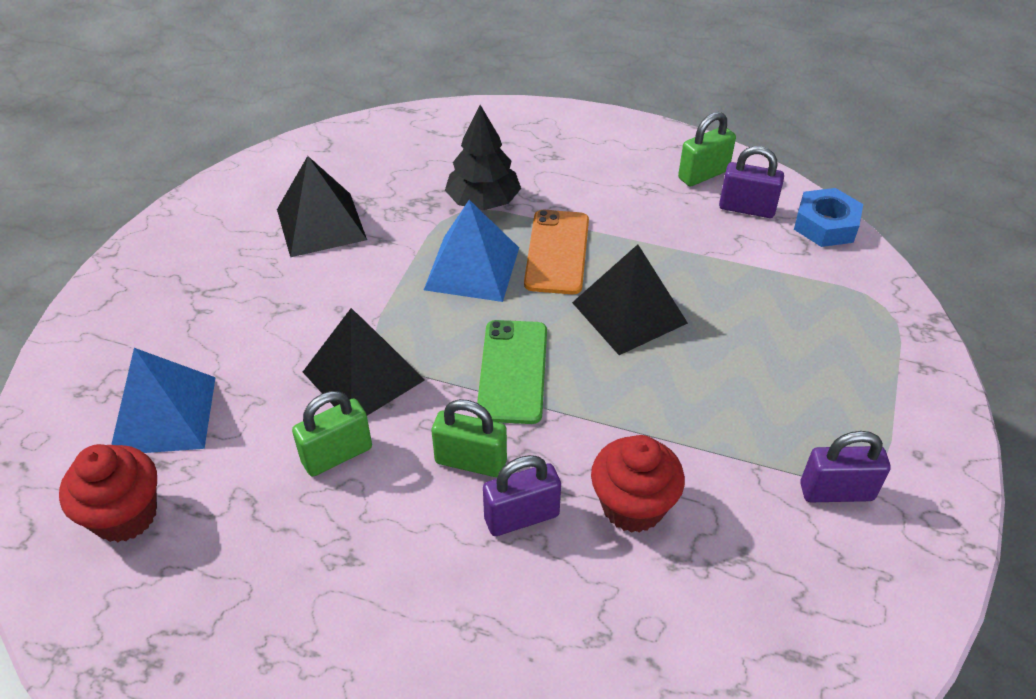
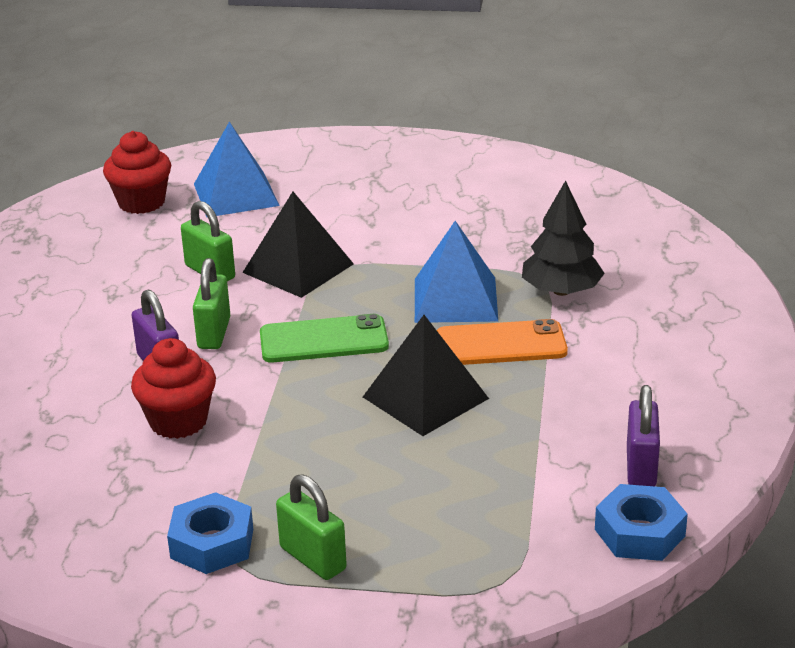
camera: 80 degrees right, 15 degrees down
black pyramid [277,156,367,257] -> none
green padlock [678,112,736,186] -> green padlock moved to [276,474,347,580]
purple padlock [800,431,890,502] -> blue nut [167,492,253,574]

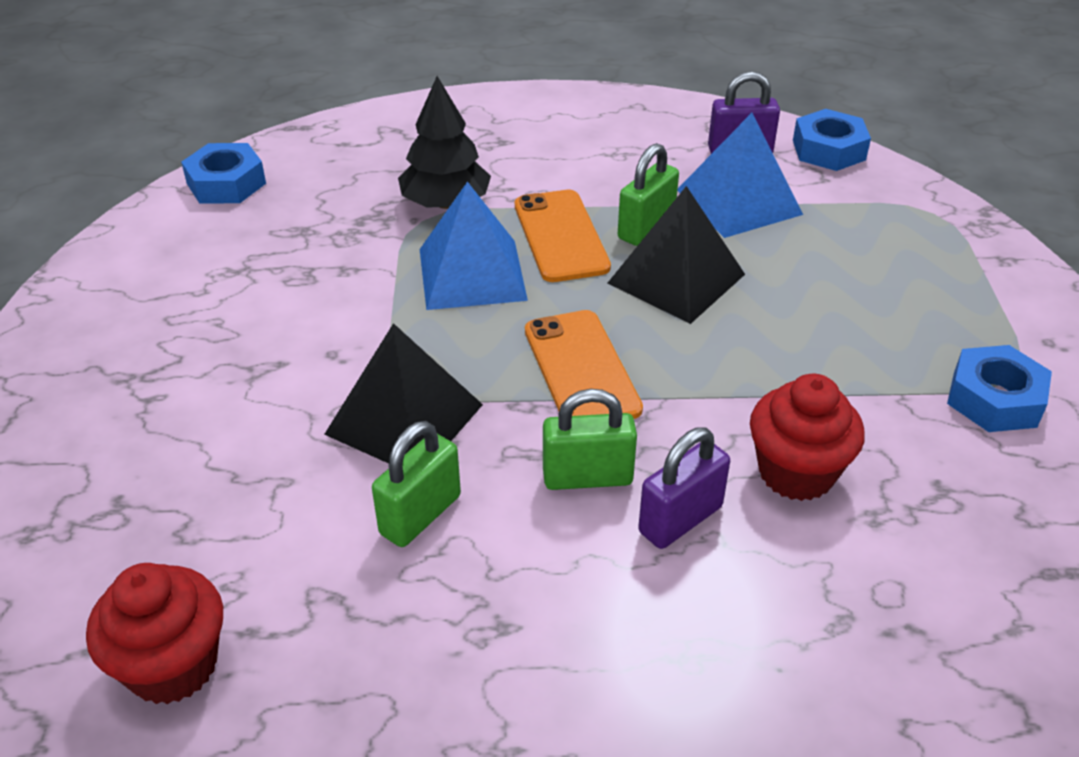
camera: 100 degrees left, 10 degrees up
blue pyramid [194,122,280,217] -> blue pyramid moved to [678,113,803,238]
green phone [260,314,389,363] -> orange phone [525,310,643,419]
green padlock [276,474,347,580] -> green padlock moved to [618,143,679,246]
none -> blue nut [181,143,266,204]

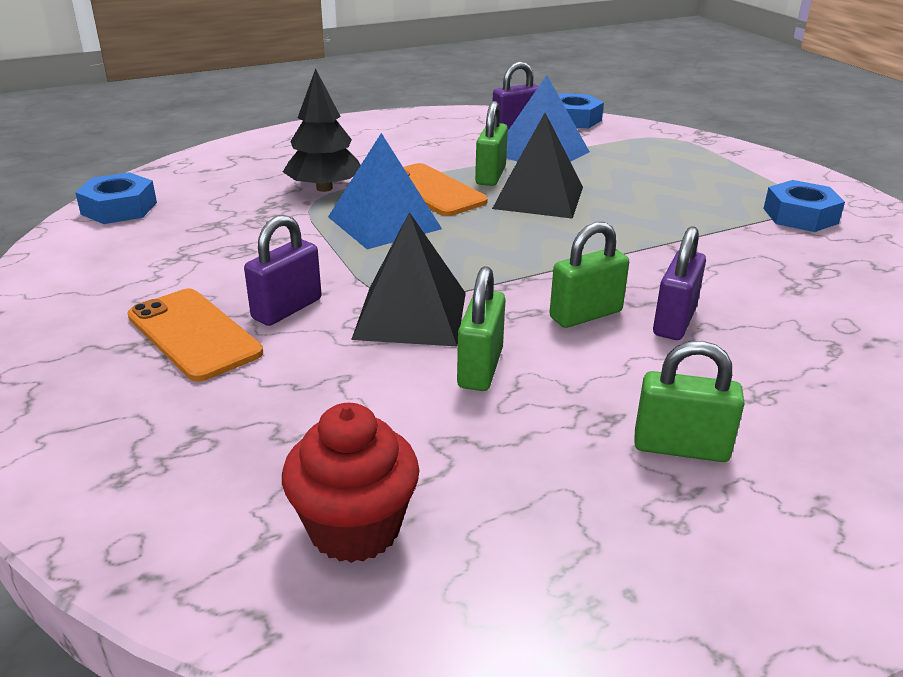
camera: 25 degrees left, 10 degrees down
orange phone [525,310,643,419] -> orange phone moved to [127,288,263,382]
red cupcake [750,374,865,501] -> none
none -> purple padlock [244,215,322,326]
none -> green padlock [634,341,745,462]

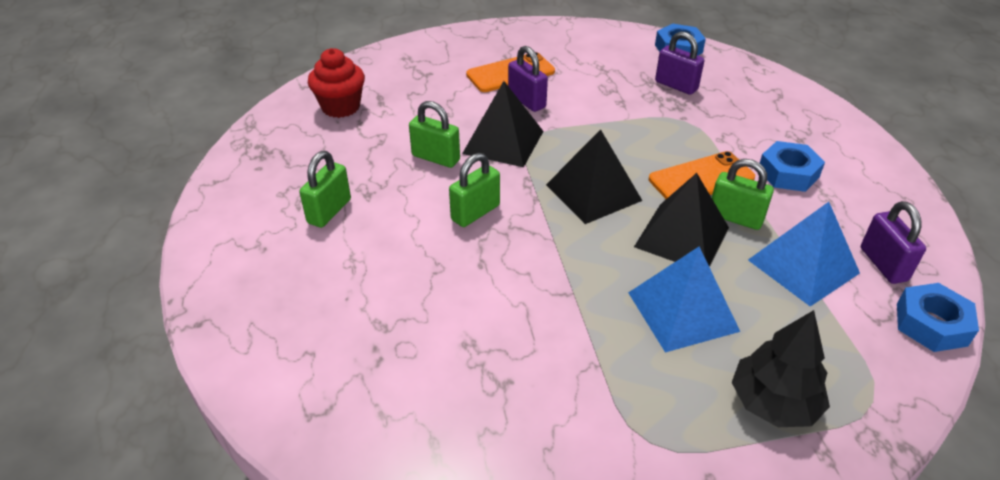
camera: 105 degrees right, 10 degrees up
black tree [283,69,361,192] -> black tree moved to [731,310,830,427]
blue pyramid [328,133,442,249] -> blue pyramid moved to [628,247,740,353]
green padlock [549,222,629,328] -> green padlock turned 60 degrees clockwise [449,153,500,227]
purple padlock [653,226,706,340] -> purple padlock moved to [655,31,704,95]
blue nut [763,180,845,232] -> blue nut moved to [760,141,825,192]
none -> black pyramid [546,129,642,224]

